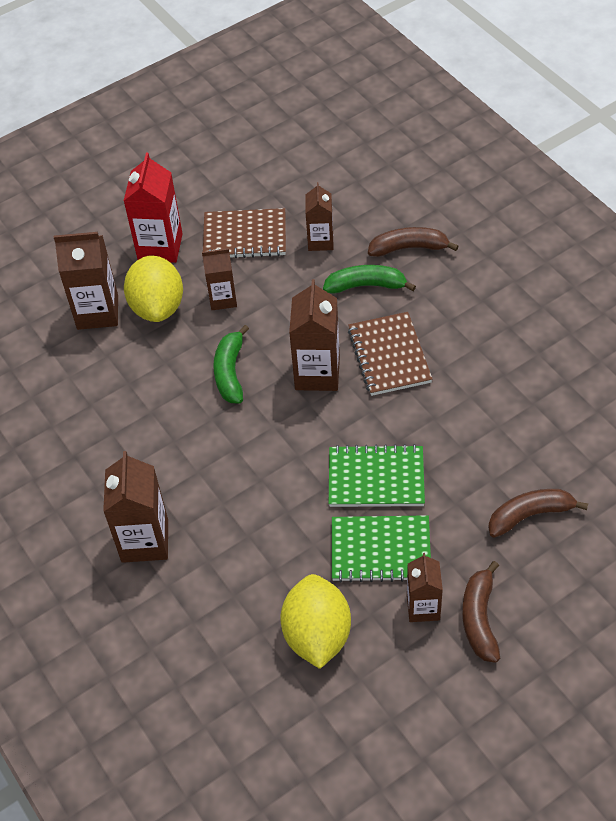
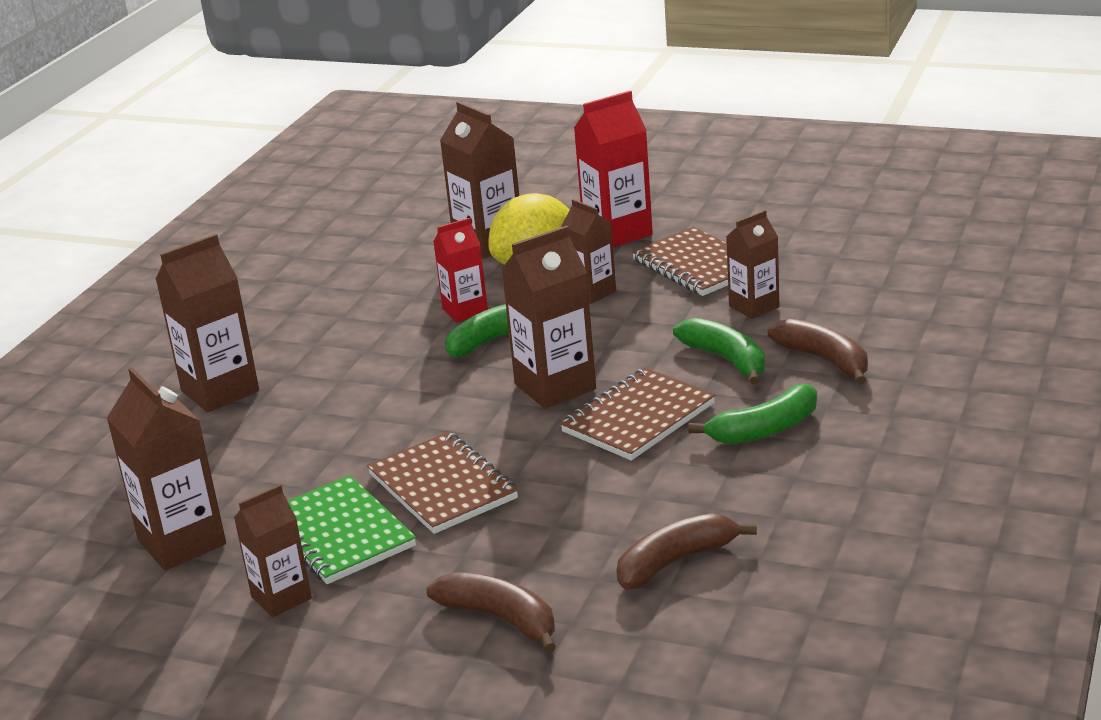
camera: 55 degrees right, 25 degrees down
yellow lemon [280,574,351,669] -> brown carton [107,367,226,570]
green notebook [329,444,425,507] -> brown notebook [367,432,518,534]
brown banana [462,561,500,663] -> brown banana moved to [616,513,757,590]
none -> red carton [433,218,488,323]
none -> green banana [688,384,817,444]

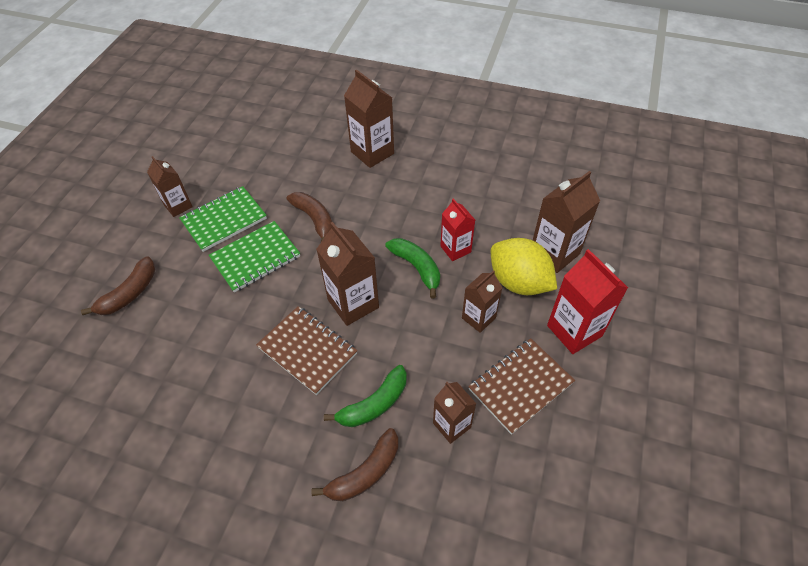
camera: 85 degrees right, 25 degrees up
brown carton [107,367,226,570] -> none
brown notebook [367,432,518,534] -> green notebook [209,221,300,293]
brown banana [616,513,757,590] -> brown banana moved to [287,192,332,242]
green banana [688,384,817,444] -> none

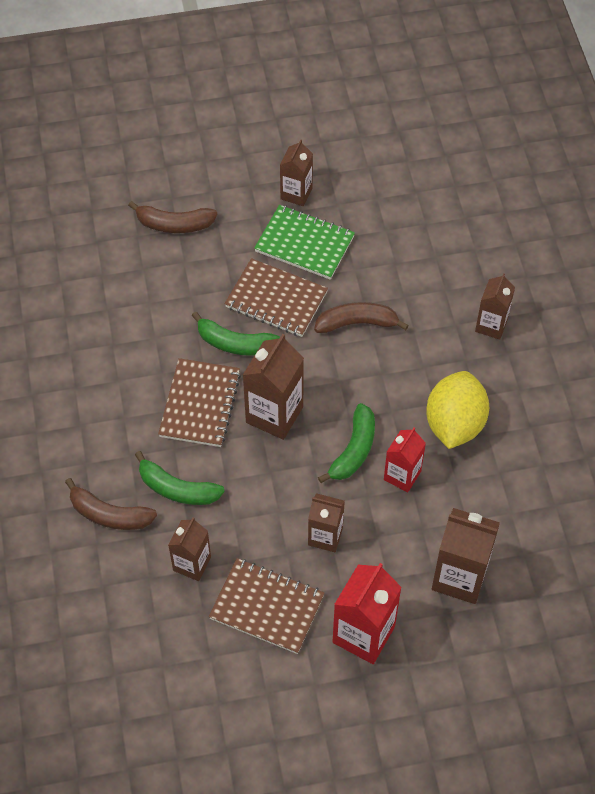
camera: 60 degrees right, 5 degrees up
green notebook [209,221,300,293] -> brown notebook [224,258,328,337]
brown banana [287,192,332,242] -> brown banana turned 120 degrees counterclockwise [314,302,409,333]
brown carton [344,69,394,168] -> brown carton [475,273,515,340], size x0.63
yellow lemon [491,238,557,295] -> yellow lemon moved to [426,371,489,449]
none -> green banana [192,312,280,356]

